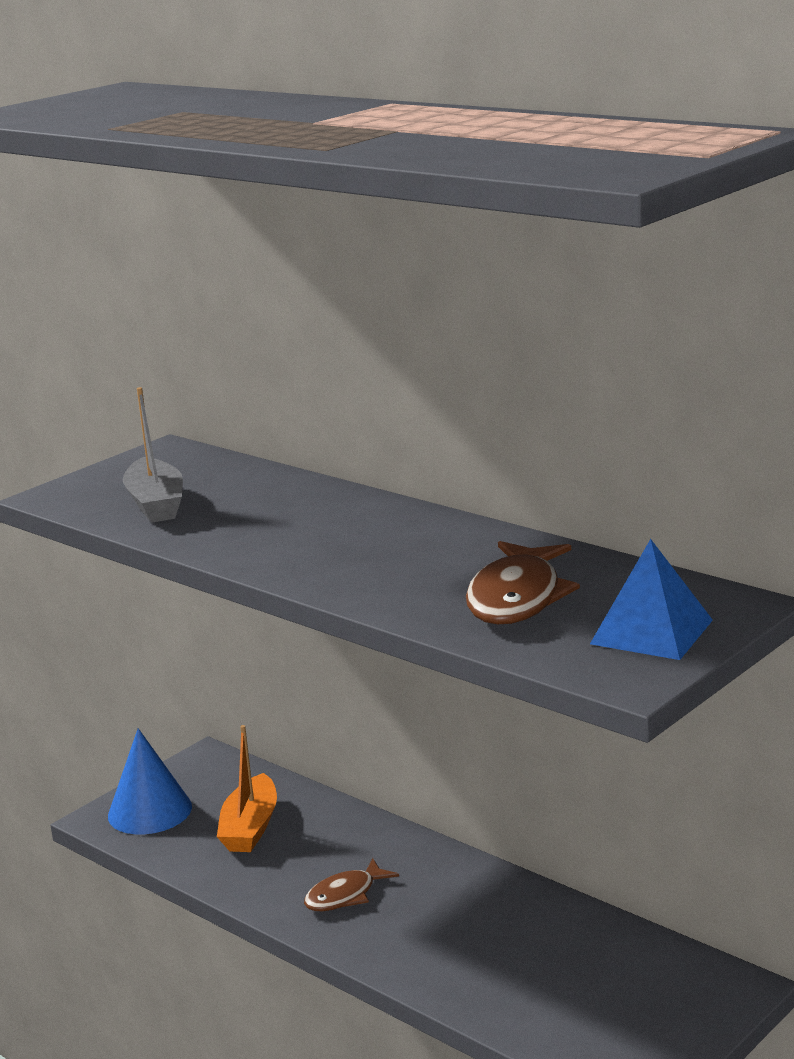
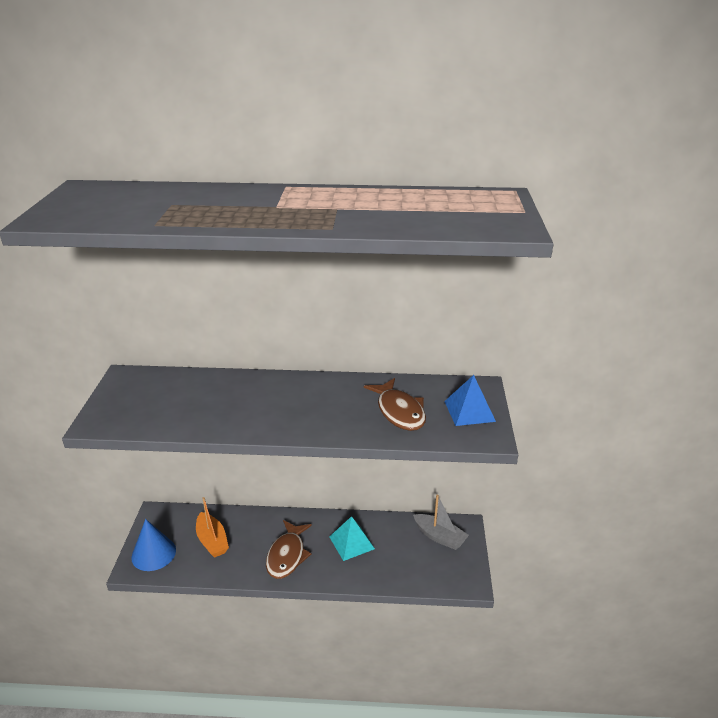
camera: 40 degrees left, 10 degrees up
grey boat [123,387,183,523] -> grey boat moved to [413,495,469,550]
brown fish [304,858,399,911] -> brown fish [266,520,312,579], size x1.56
none -> turquoise pyramid [329,516,375,561]

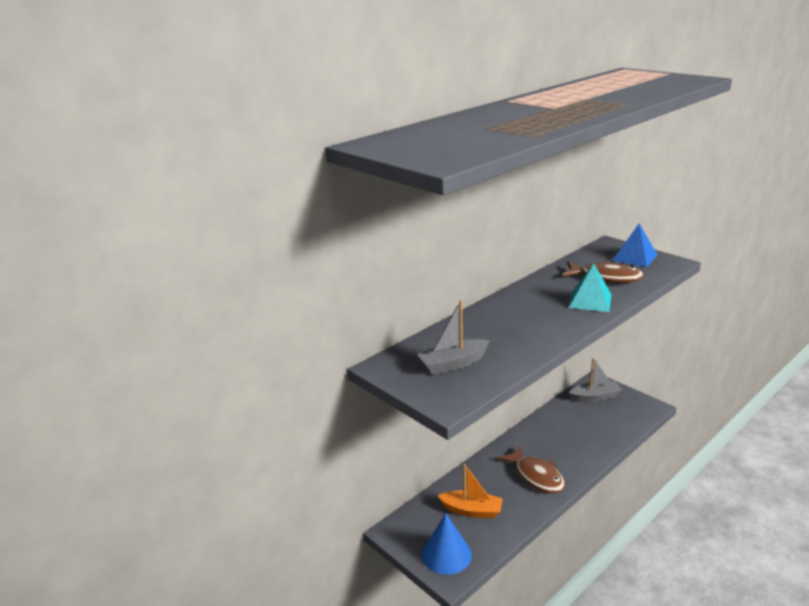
camera: 45 degrees left, 5 degrees down
turquoise pyramid [329,516,375,561] -> turquoise pyramid moved to [569,264,612,312]
none -> grey boat [417,301,490,375]

